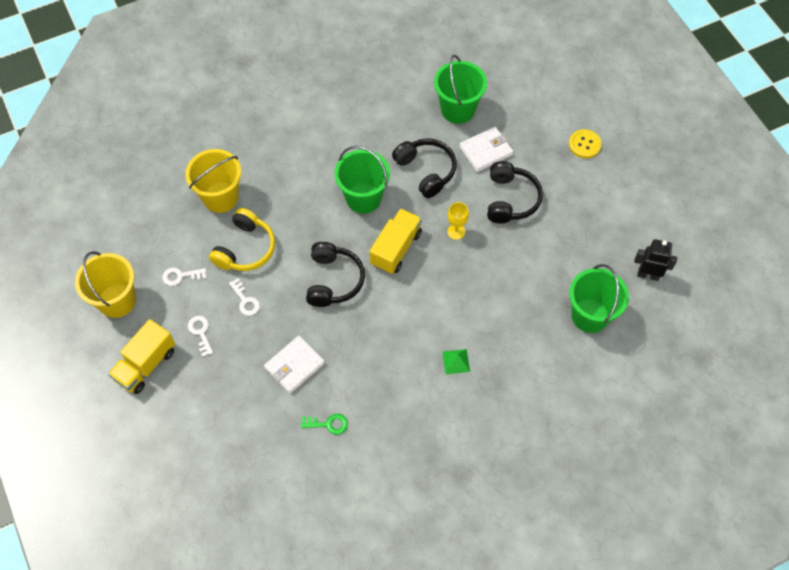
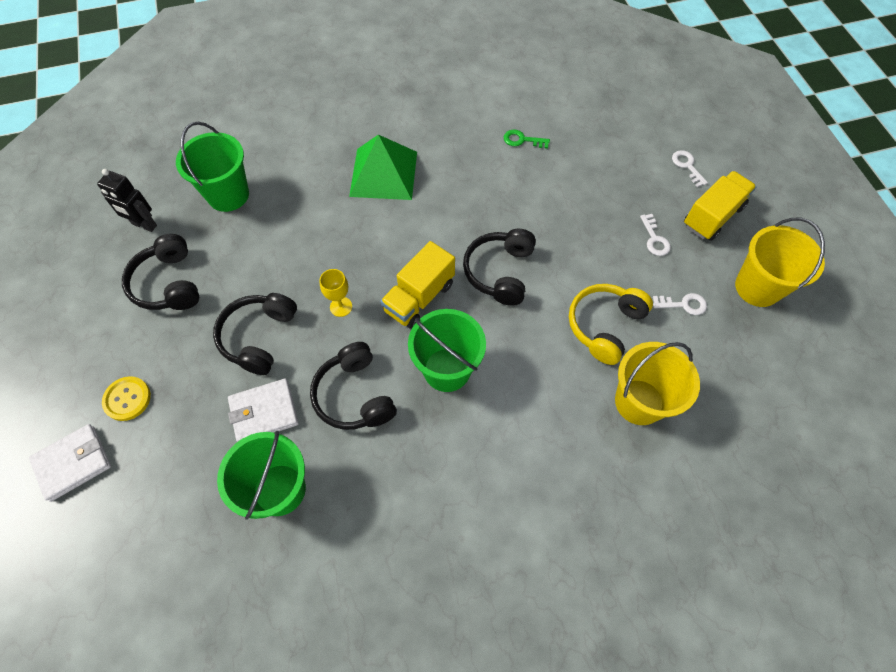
camera: 170 degrees left, 0 degrees up
white key [229,278,260,316] -> white key moved to [672,150,708,187]
white wallet [264,336,325,393] -> white wallet moved to [29,424,111,502]
green pyramid [443,349,470,374] -> green pyramid [349,135,417,200], size x2.40
none -> black headphones [122,234,199,310]

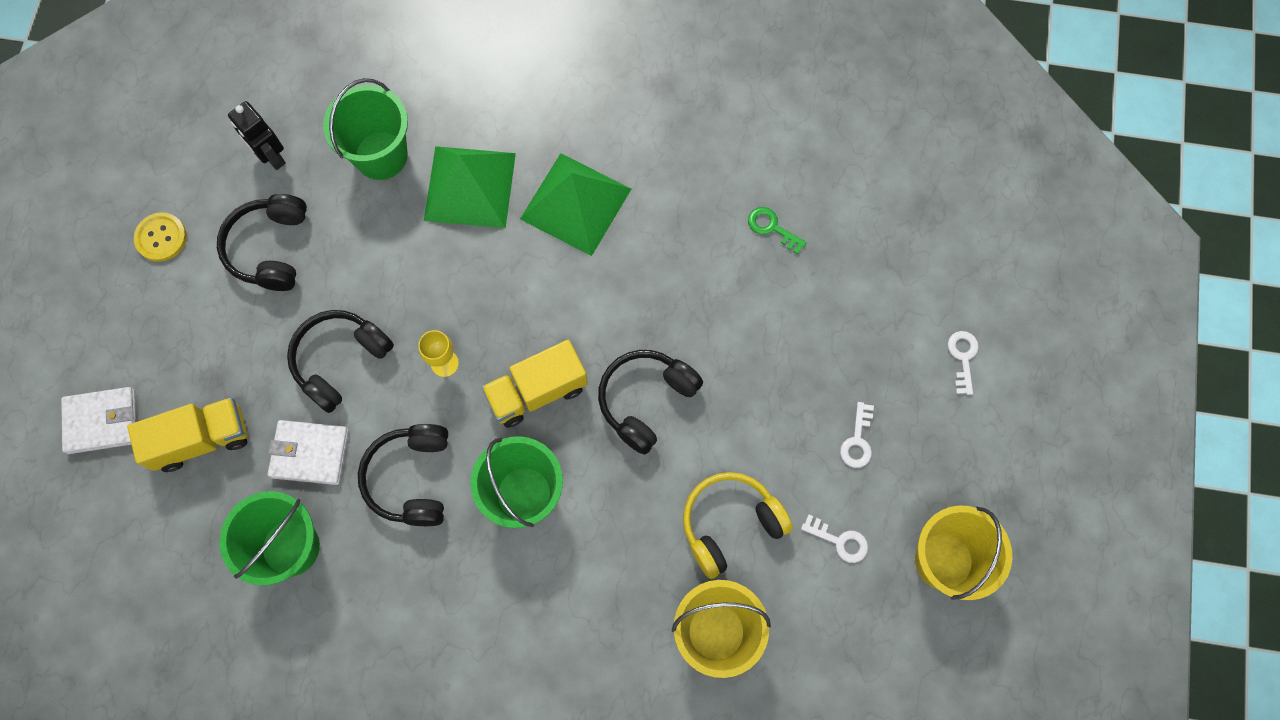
camera: 25 degrees right, 10 degrees up
yellow button [102,376,151,421] -> yellow button moved to [134,212,187,262]
yellow truck [684,171,756,241] -> yellow truck moved to [127,397,247,472]
none -> green pyramid [424,146,516,228]

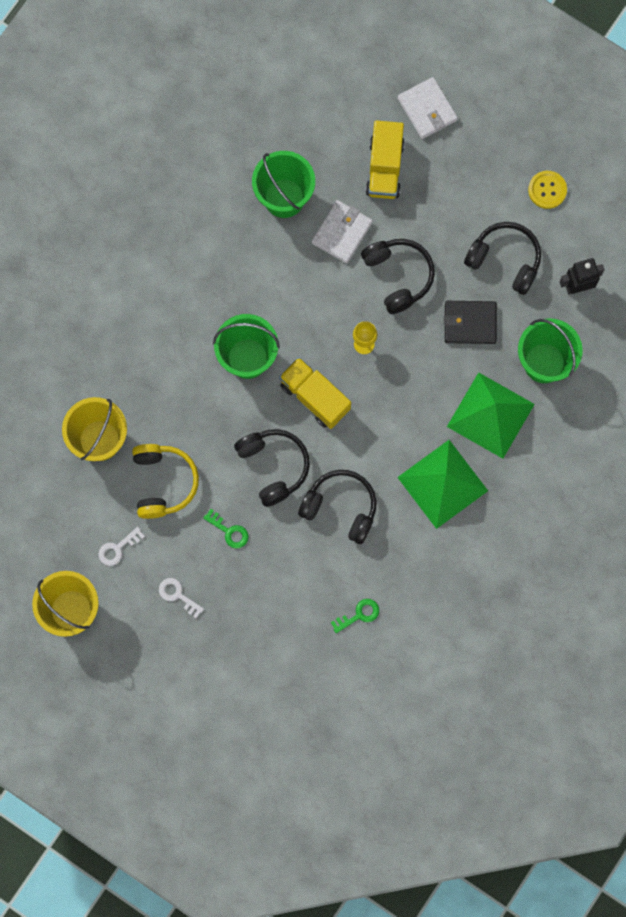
camera: 115 degrees right, 5 degrees up
white wallet [61,387,136,454] -> white wallet turned 45 degrees counterclockwise [398,77,458,139]
black headphones [358,424,448,526] -> black headphones moved to [298,470,377,544]
yellow truck [481,340,588,428] -> yellow truck turned 45 degrees counterclockwise [279,357,351,429]
white key [948,331,979,395] -> none
none -> green key [203,509,249,549]
none -> black wallet [444,301,497,344]

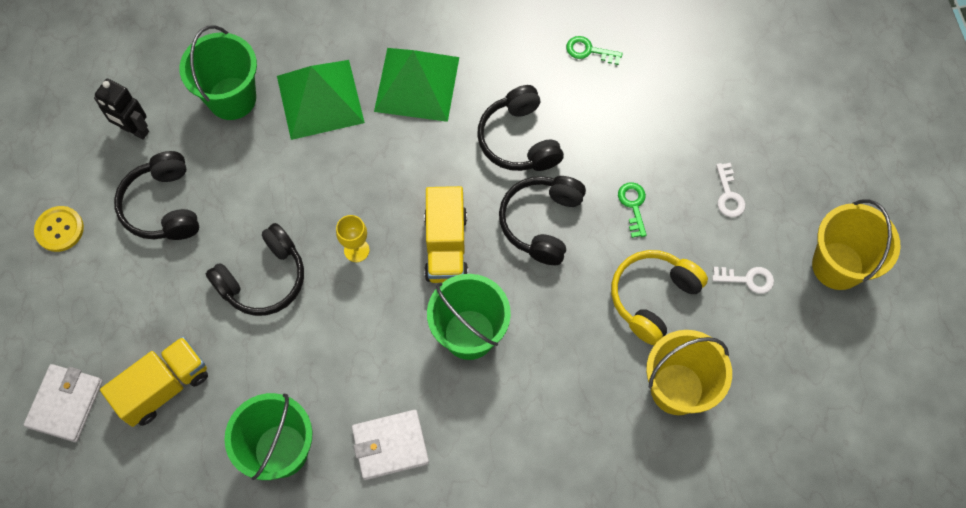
camera: 135 degrees left, 10 degrees down
white wallet [312,200,373,263] -> white wallet moved to [352,410,429,480]
black headphones [361,239,435,314] -> black headphones turned 150 degrees counterclockwise [206,223,304,316]
black wallet [444,301,497,344] -> none

